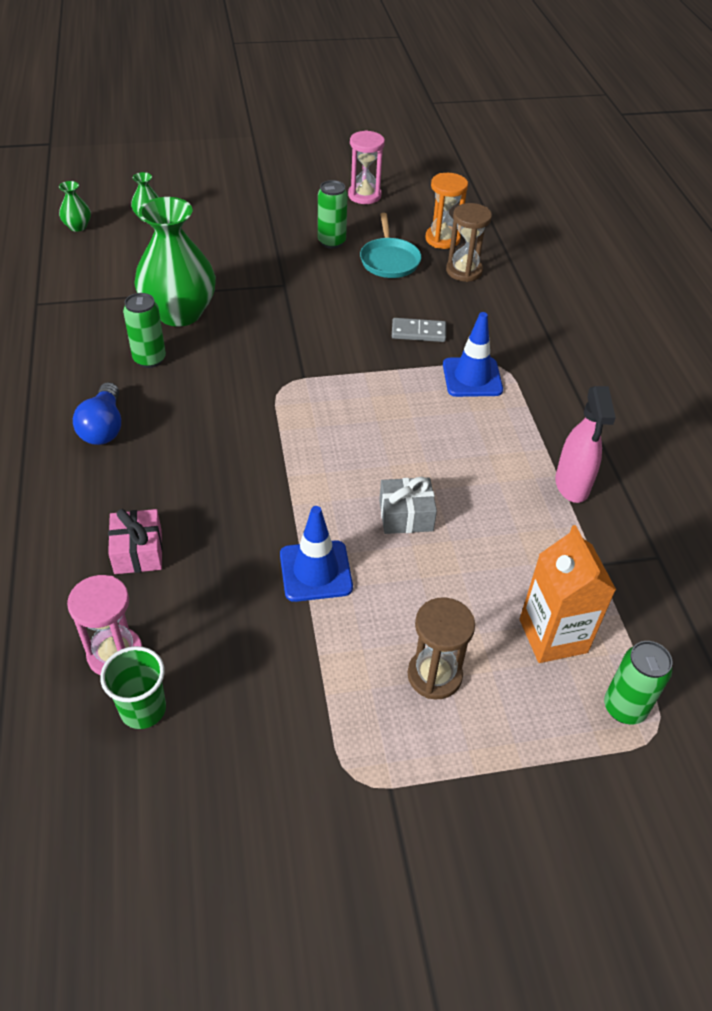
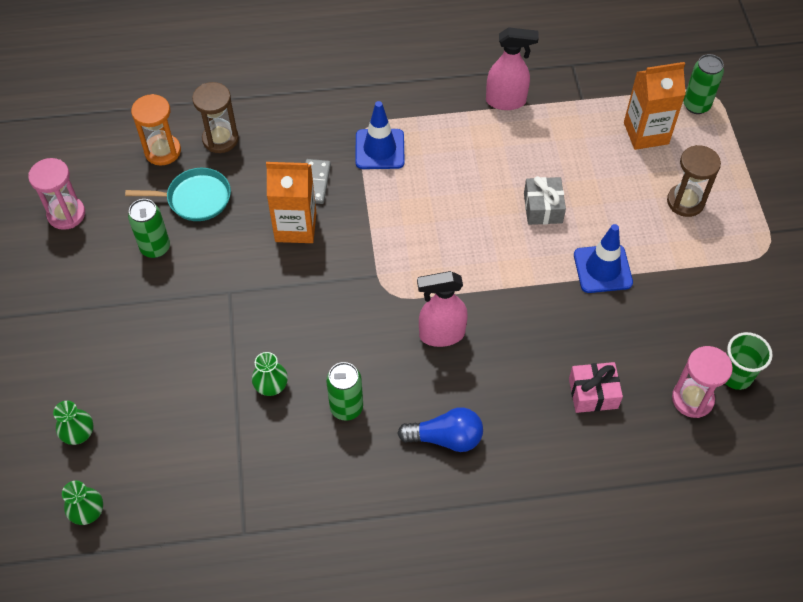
camera: 85 degrees left, 10 degrees up
green vase [134,197,216,327] -> green vase [252,352,288,396], size x0.43
none -> orange carton [266,162,316,243]
none -> pink spray bottle [417,271,468,347]

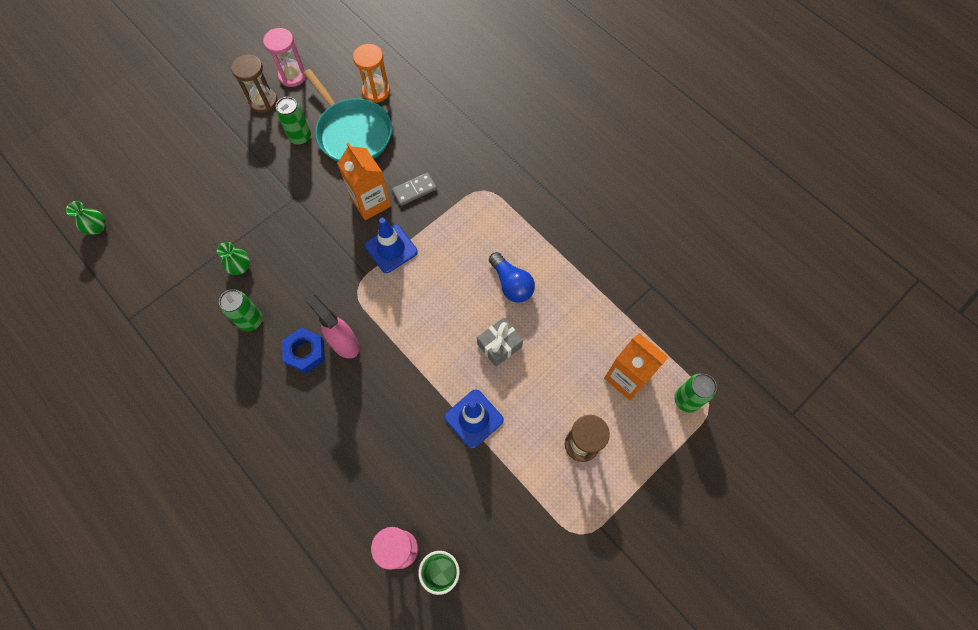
camera: 55 degrees right, 10 degrees up
green vase [53,401,94,445] -> none
turquoise pan [125,168,231,221] -> turquoise pan [303,69,392,162], size x1.55
brown hourglass [192,82,239,153] -> brown hourglass moved to [231,54,278,113]
blue traffic cone [355,101,405,169] -> blue traffic cone moved to [365,218,418,273]
blue light bulb [397,407,483,452] -> blue light bulb moved to [489,252,535,303]
pink spray bottle [486,27,539,110] -> none
pink gift [569,362,623,413] -> none
none -> blue nut [282,328,325,373]

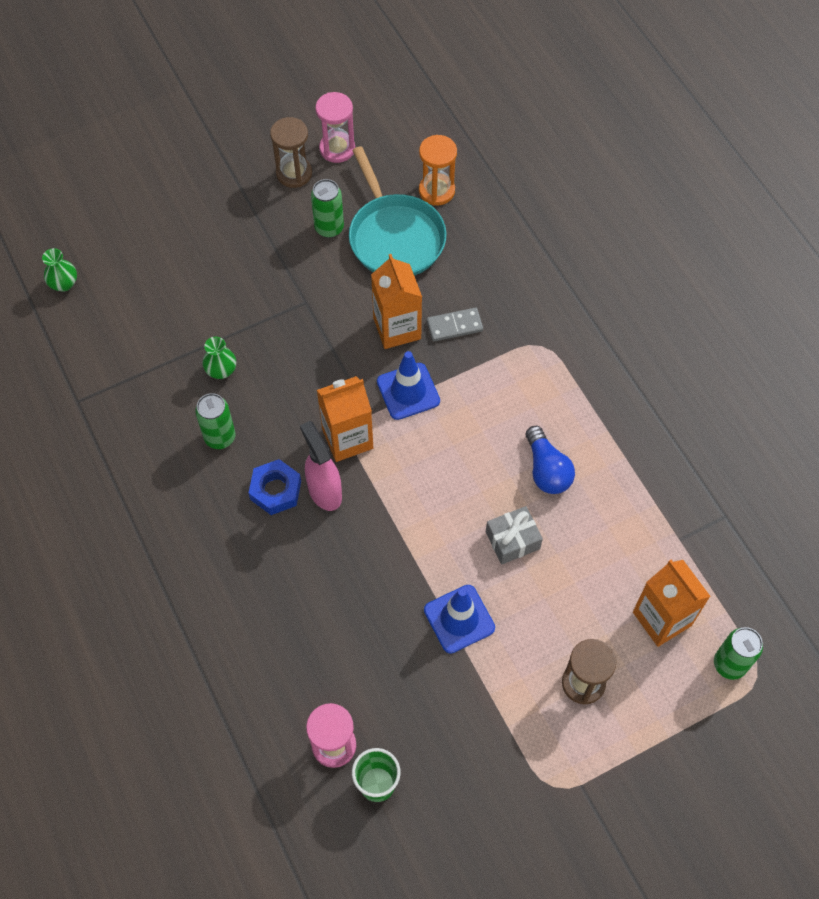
camera: 15 degrees right, 5 degrees down
none -> orange carton [317,376,373,462]

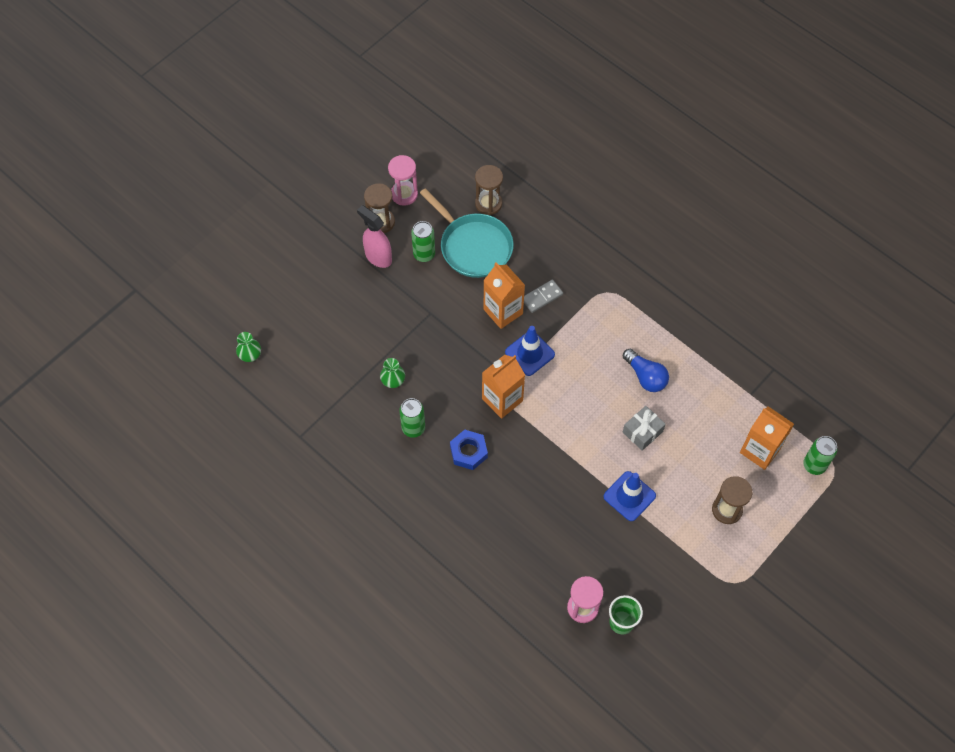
camera: 20 degrees left, 0 degrees up
pink spray bottle [300,421,342,511] -> pink spray bottle moved to [357,205,392,268]
orange hourglass [419,135,457,206] -> brown hourglass [475,165,503,215]

